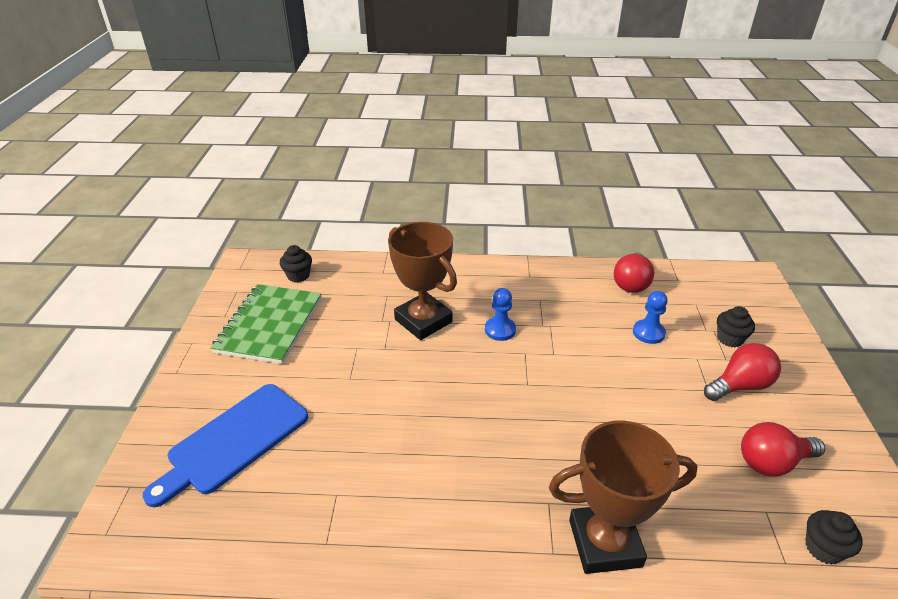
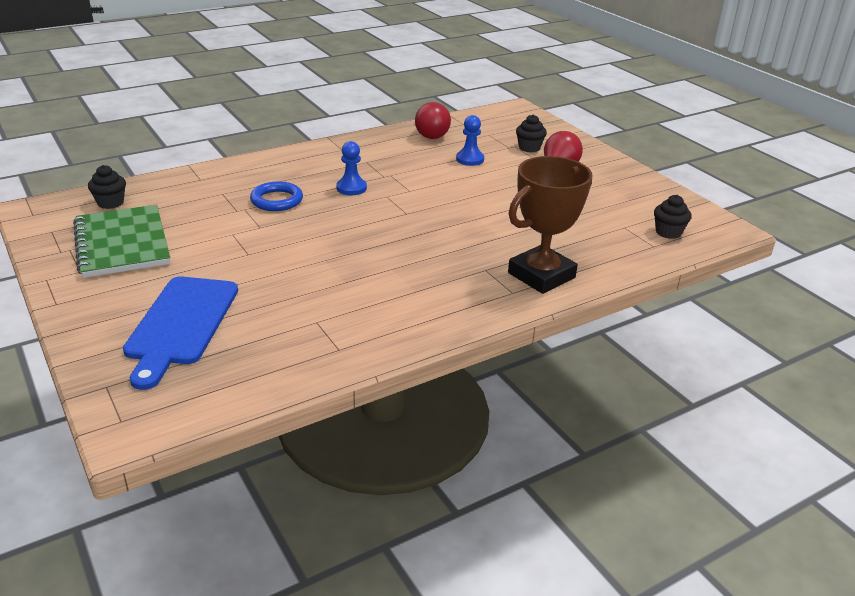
camera: 35 degrees left, 5 degrees down
brown trophy [388,222,457,340] -> blue ring [250,181,303,211]
red light bulb [741,422,825,477] -> none

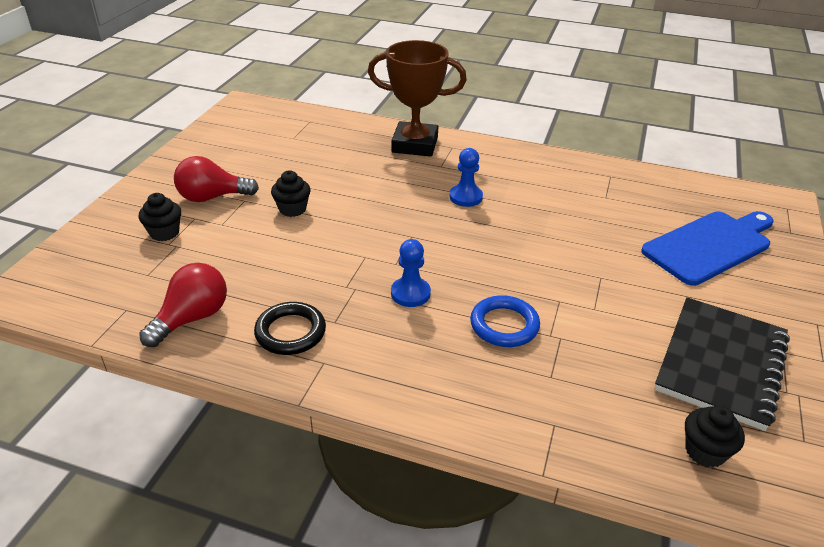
camera: 130 degrees left, 5 degrees up
green notebook [73,205,170,278] -> black notebook [654,297,790,431]
blue pawn [456,115,484,166] -> blue pawn moved to [449,148,483,207]
black cupcake [654,195,692,239] -> black cupcake moved to [271,170,311,217]
none -> black ring [254,302,326,355]

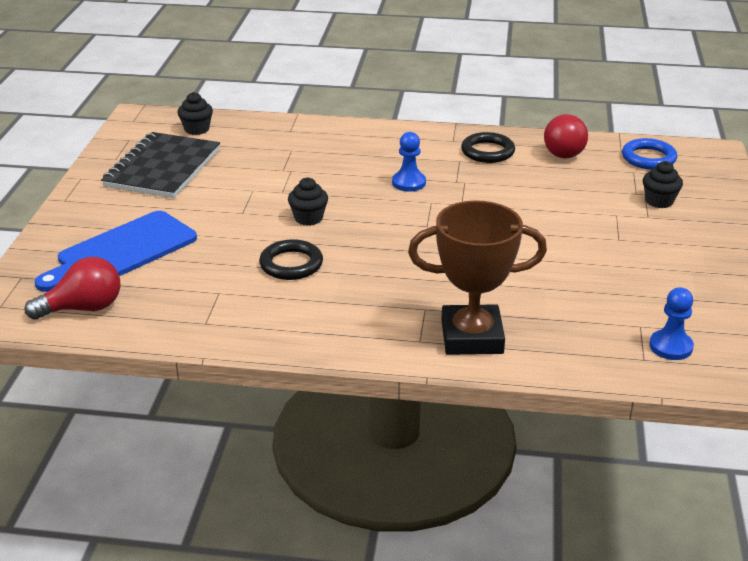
camera: 170 degrees right, 5 degrees down
red light bulb [174,156,259,202] -> red light bulb moved to [25,257,120,320]
black cupcake [271,170,311,217] -> black cupcake moved to [288,177,328,226]
blue pawn [449,148,483,207] -> blue pawn moved to [649,287,694,360]
blue ring [470,295,540,347] -> blue ring moved to [622,138,677,169]
none -> black ring [259,239,323,280]

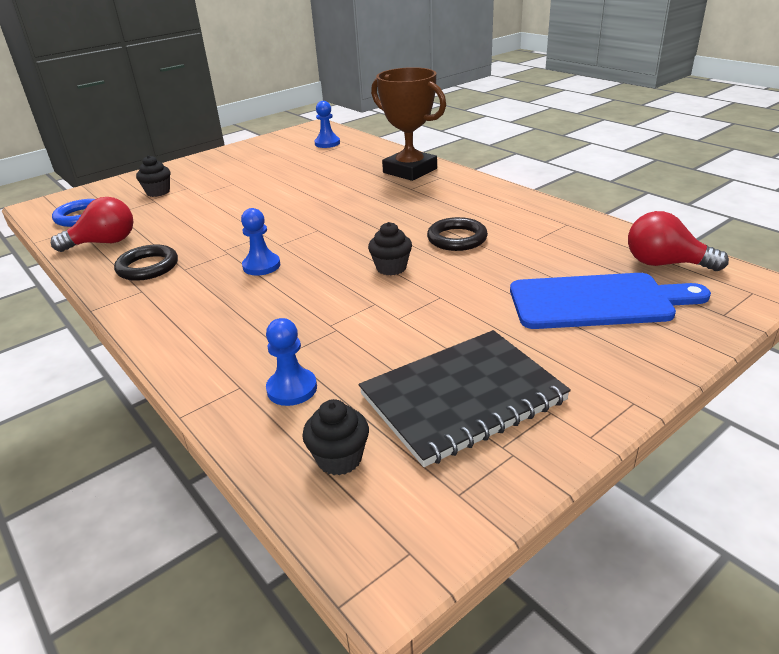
camera: 135 degrees left, 0 degrees up
none -> blue pawn [266,318,317,406]

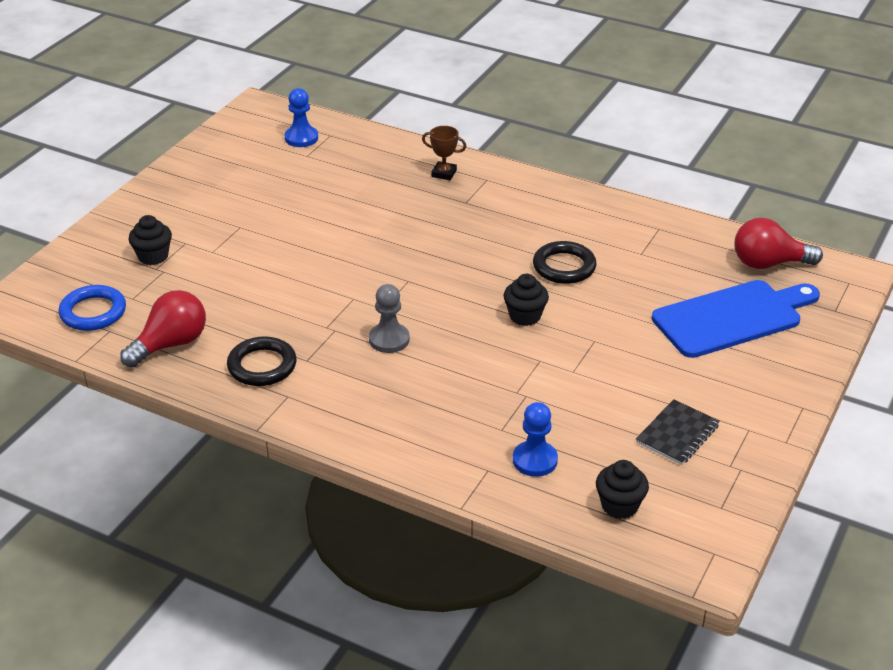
camera: 25 degrees left, 5 degrees up
blue pawn [241,208,281,276] -> grey pawn [369,284,410,353]
black notebook [359,330,571,467] -> black notebook [636,399,720,465], size x0.52
brown trophy [371,67,446,181] -> brown trophy [422,126,467,180], size x0.42

